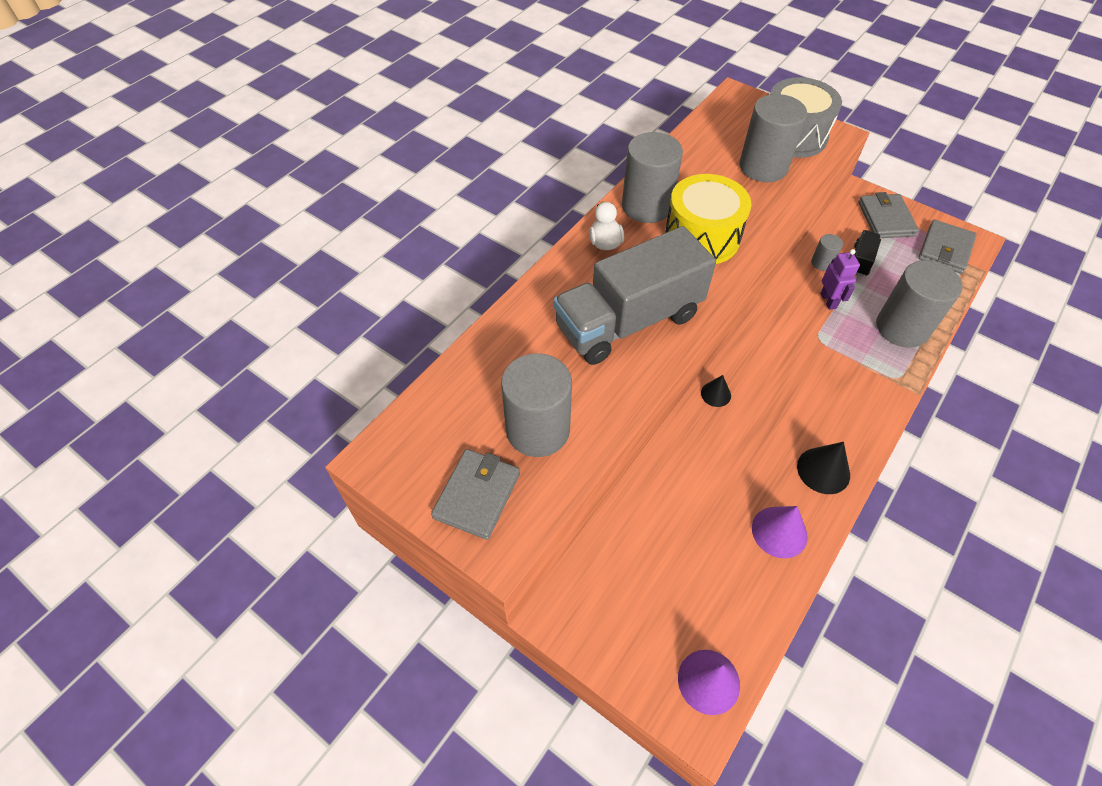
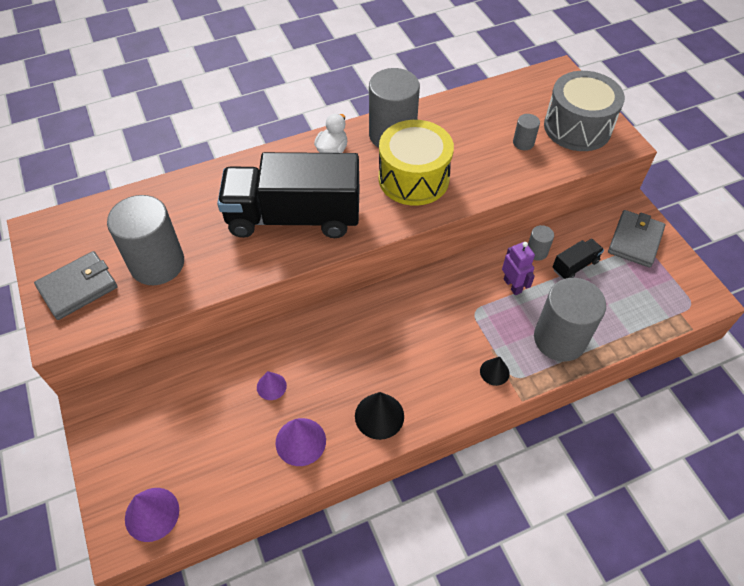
camera: 30 degrees right, 0 degrees up
grey truck [553,226,716,365] -> black truck [217,152,359,238]
black cone [701,375,731,407] -> black cone moved to [480,357,510,386]
grey cylinder [739,94,807,182] -> grey cylinder [513,114,540,150], size x0.45
purple robot [820,249,860,310] -> purple robot turned 45 degrees counterclockwise [502,242,535,295]
grey wallet [918,220,977,274] -> none
none -> purple cone [257,371,287,400]

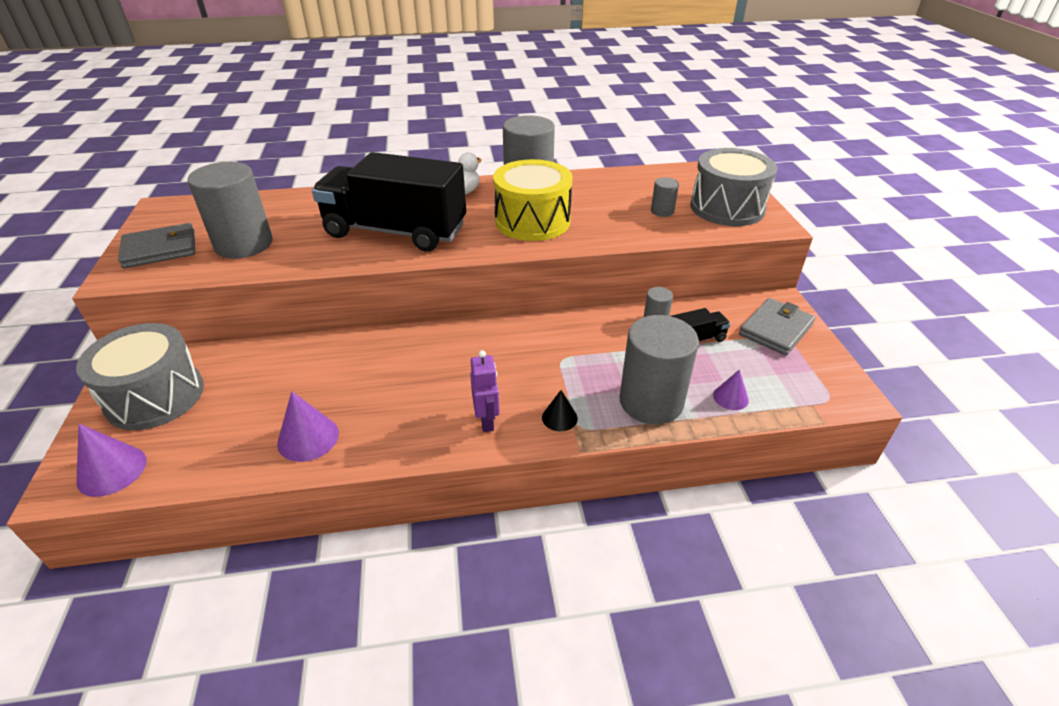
camera: 15 degrees right, 15 degrees down
purple cone [257,371,287,400] -> purple cone moved to [713,370,749,410]
black cone [355,392,404,440] -> none
purple robot [502,242,535,295] -> purple robot moved to [470,350,500,432]
none -> grey drum [76,323,204,430]

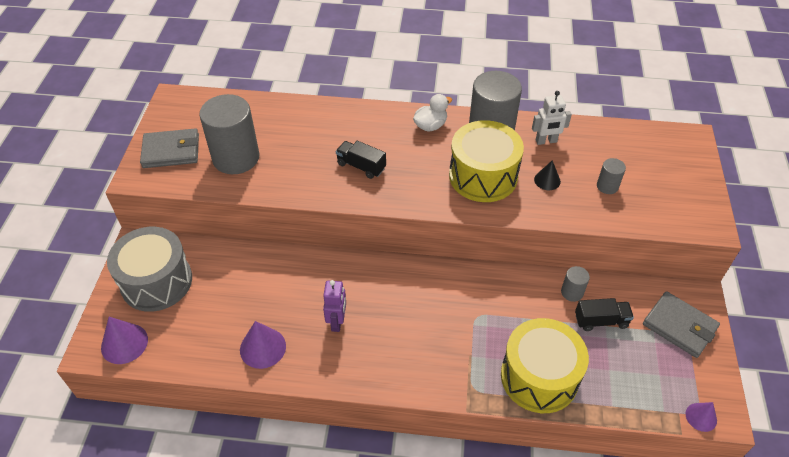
camera: 15 degrees right, 10 degrees up
black truck [312,152,466,252] -> black truck [336,141,386,179], size x0.40
purple robot [470,350,500,432] -> purple robot moved to [323,280,346,332]
black cone [542,390,578,431] -> black cone moved to [534,160,561,190]
grey cylinder [619,315,699,424] -> yellow drum [501,318,589,413]
grey drum [690,148,777,226] -> none
purple cone [713,370,749,410] -> purple cone moved to [686,402,717,432]
grey wallet [739,298,815,355] -> grey wallet turned 75 degrees clockwise [643,291,720,358]
none -> white robot [532,91,572,145]

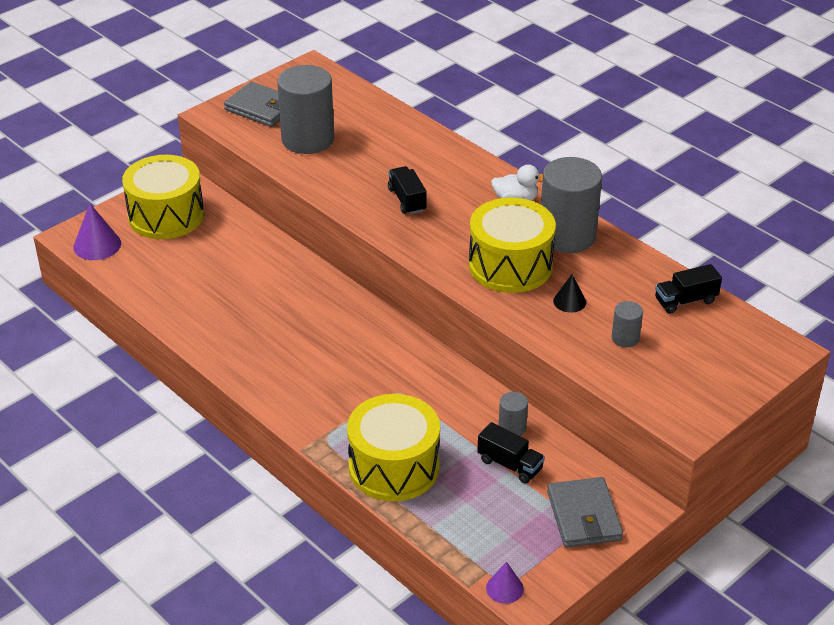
camera: 40 degrees right, 10 degrees down
grey drum [107,227,192,312] -> yellow drum [122,155,204,239]
purple cone [240,321,286,369] -> none
purple robot [323,280,346,332] -> none
white robot [532,91,572,145] -> none
none -> black truck [655,264,722,314]

